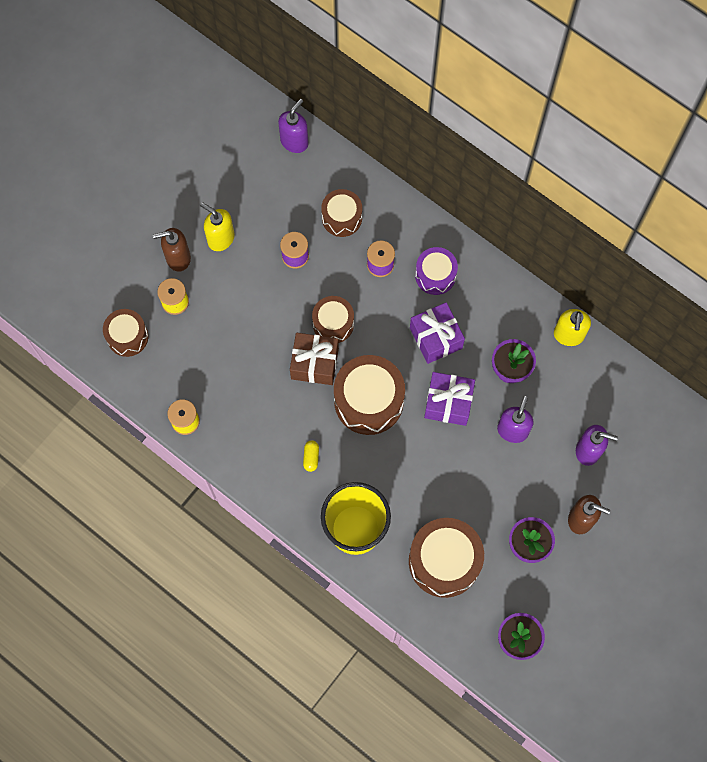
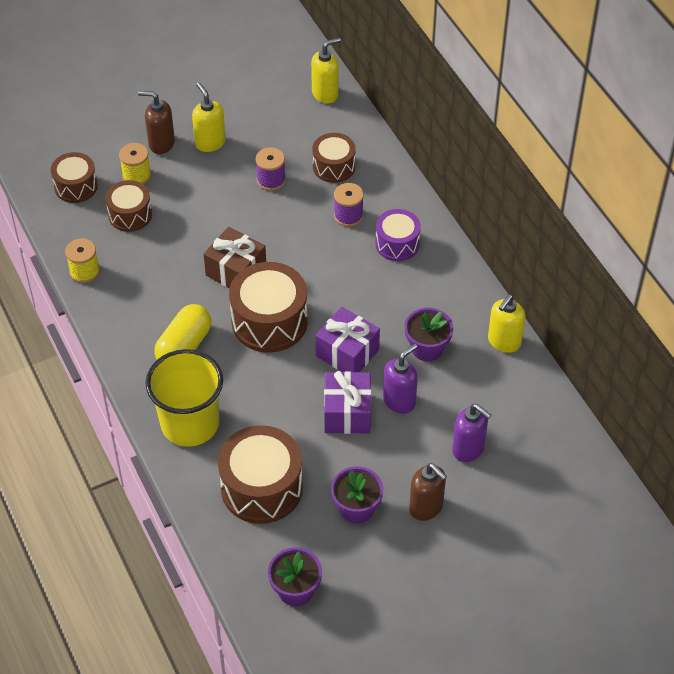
camera: 25 degrees right, 20 degrees down
purple soap dispenser [278,99,309,153] -> yellow soap dispenser [311,38,341,104]
yellow capsule [303,440,319,472] -> yellow capsule [154,304,211,360], size x2.20
brown drum [312,296,354,343] -> brown drum moved to [105,180,152,232]
purple gift [410,302,465,364] -> purple gift moved to [324,371,371,434]

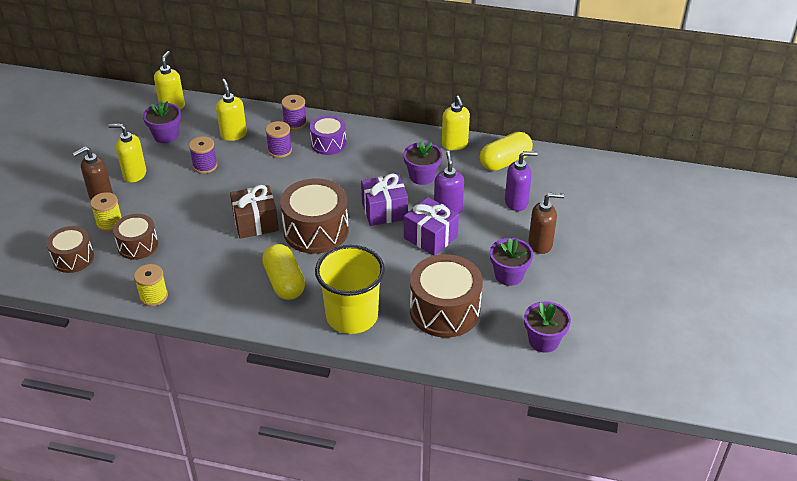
camera: 50 degrees left, 10 degrees down
brown drum [312,133,355,183] -> yellow soap dispenser [216,79,247,141]
none -> purple flower pot [143,100,181,143]
none -> purple spool [281,95,307,130]
none -> yellow capsule [480,132,533,171]

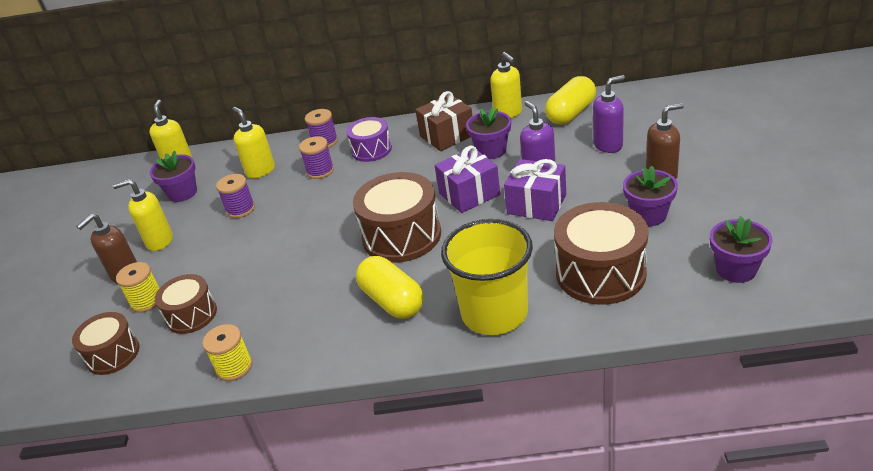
camera: 10 degrees left, 5 degrees down
brown gift [230,185,279,239] -> brown gift moved to [415,91,472,151]

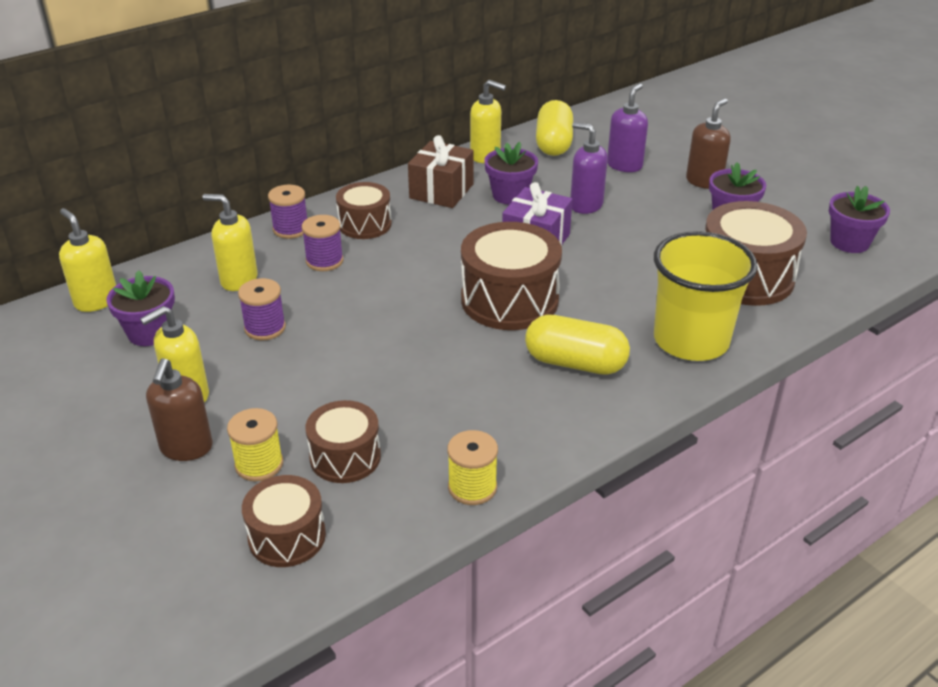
camera: 40 degrees left, 0 degrees up
purple drum [346,117,392,162] -> brown drum [336,182,392,239]
purple gift [504,159,566,221] -> none

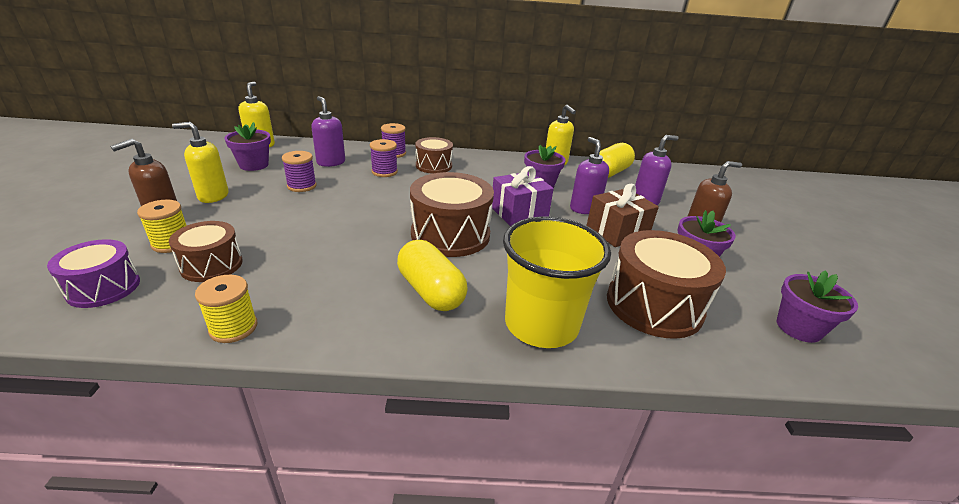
camera: 35 degrees right, 5 degrees down
yellow soap dispenser [202,194,258,291] -> purple soap dispenser [311,96,345,167]
brown drum [242,475,326,567] -> purple drum [47,239,140,308]
brown gift [408,135,474,208] -> brown gift moved to [586,184,659,247]

